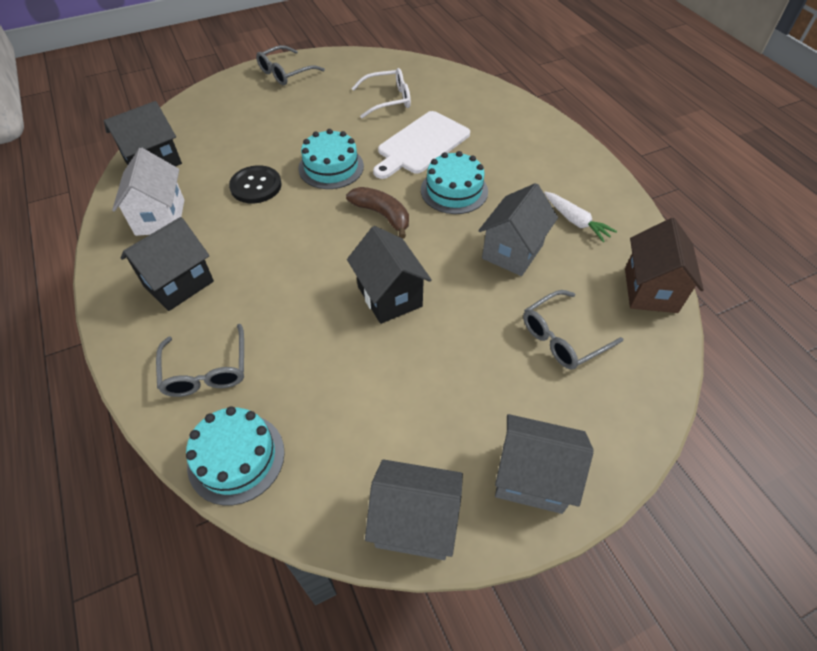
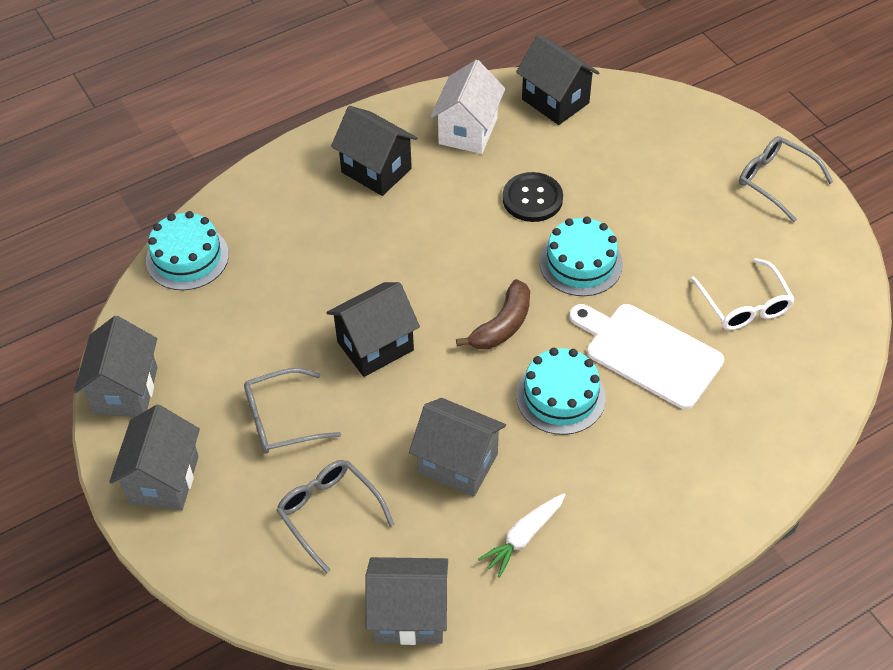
camera: 85 degrees right, 0 degrees up
white house [112,148,184,236] -> white house turned 60 degrees counterclockwise [430,60,505,154]
grey glasses [156,324,244,397] -> grey glasses moved to [244,368,341,453]
brown house [625,218,704,313] -> grey house [365,557,448,645]

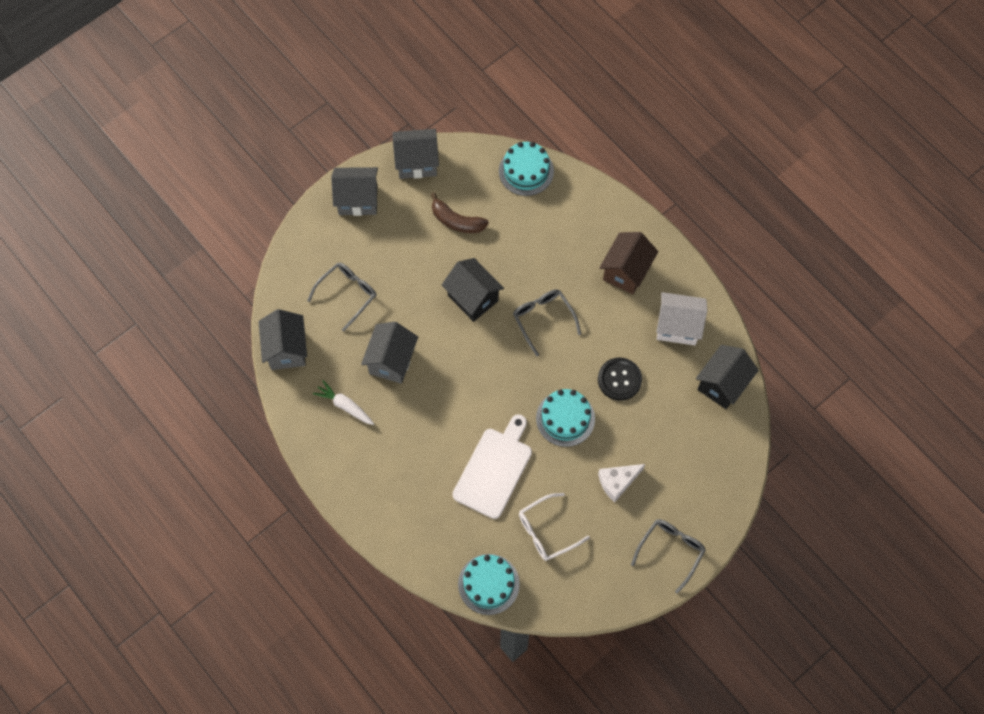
camera: 80 degrees right, 15 degrees up
grey glasses [244,368,341,453] -> grey glasses moved to [513,289,581,356]
black house [331,106,417,196] -> brown house [599,232,658,294]
brown banana [456,279,530,349] -> brown banana moved to [431,192,489,233]
turquoise cake [516,348,606,435] -> turquoise cake moved to [458,554,520,615]
none -> white cheese [598,464,645,503]

